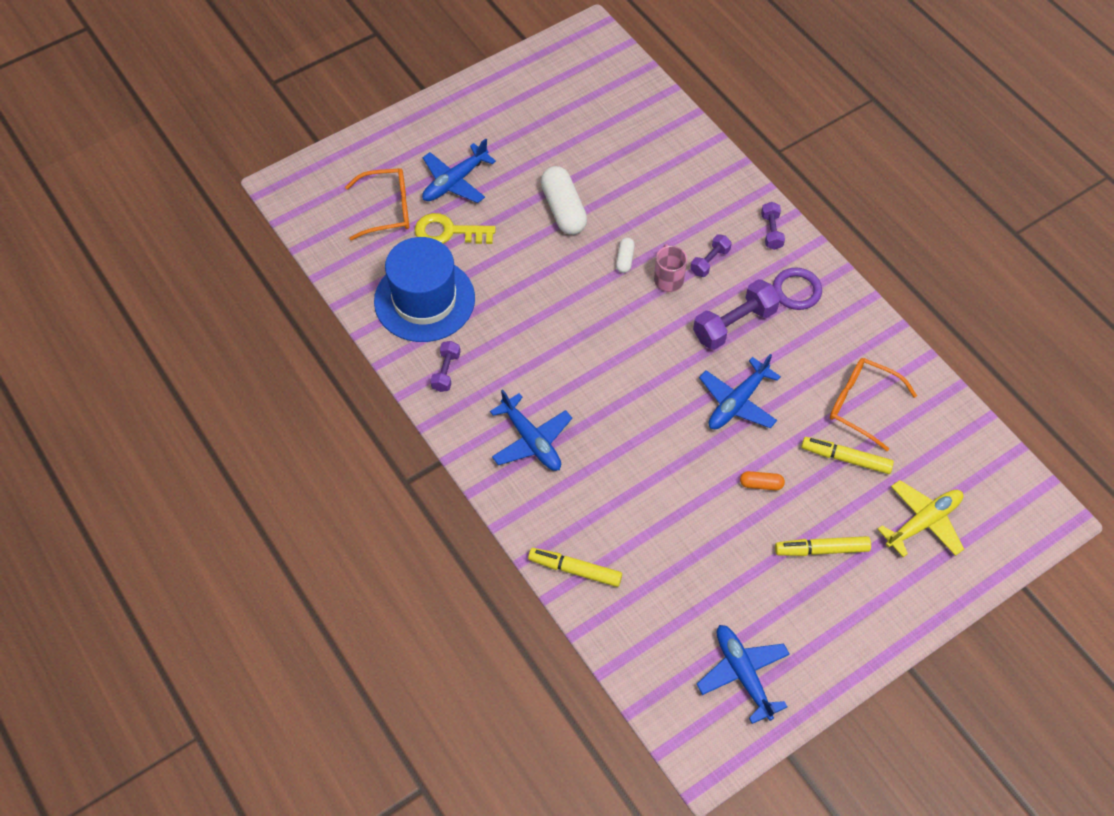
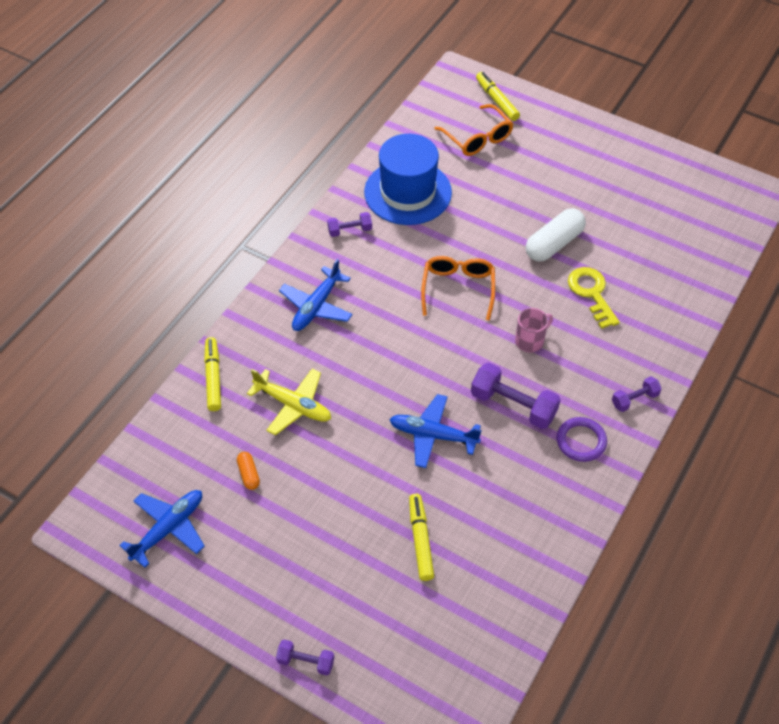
camera: 65 degrees right, 5 degrees down
yellow key [415,213,496,244] -> yellow key moved to [568,267,620,329]
blue plane [422,139,496,203] -> none
white capsule [616,237,635,273] -> none
purple dumbbell [690,234,732,277] -> purple dumbbell moved to [276,640,334,676]
orange capsule [740,471,785,490] -> orange capsule moved to [237,452,260,490]
yellow marker [775,536,871,556] -> yellow marker moved to [476,72,520,121]
orange glasses [830,358,917,451] -> orange glasses moved to [421,256,495,320]
yellow plane [878,480,964,557] -> yellow plane moved to [247,368,331,435]

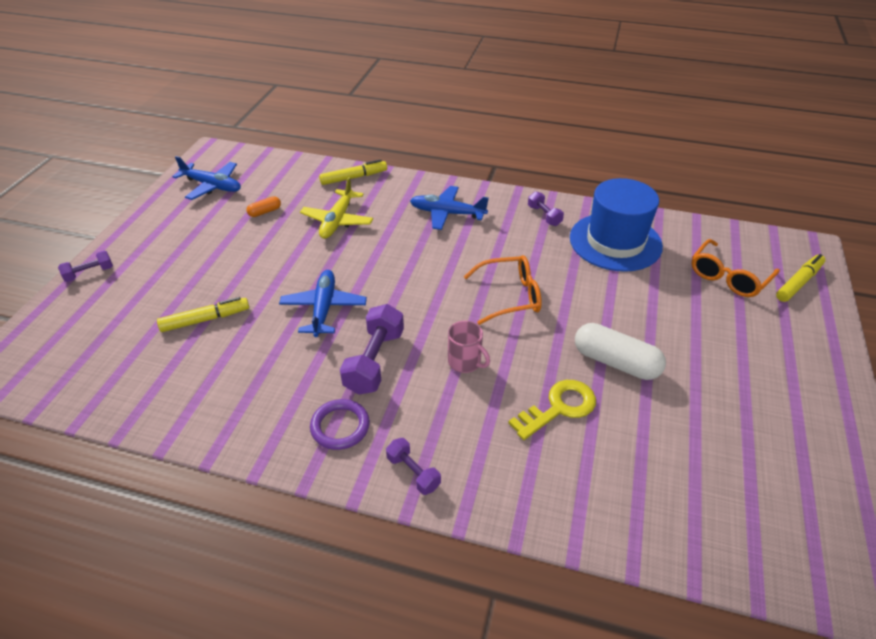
camera: 75 degrees right, 10 degrees down
purple dumbbell [276,640,334,676] -> purple dumbbell turned 60 degrees clockwise [58,251,113,282]

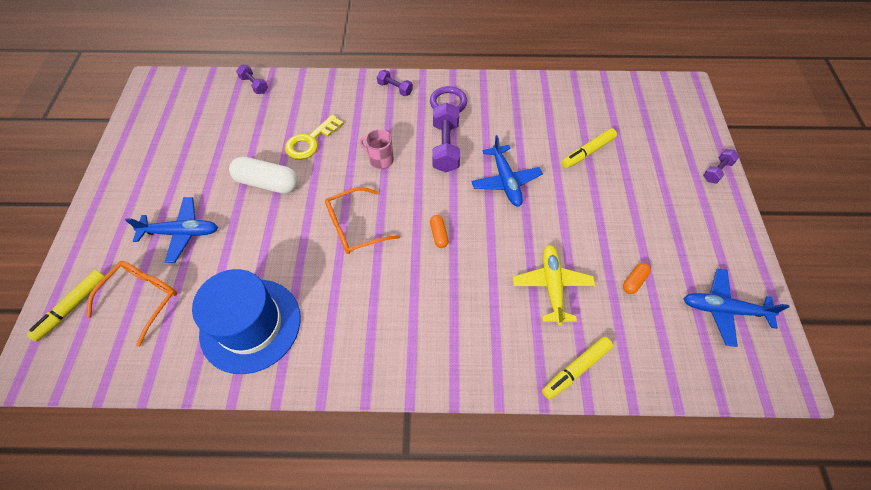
camera: 165 degrees right, 15 degrees up
blue plane [410,186,489,230] -> blue plane moved to [125,197,218,263]
purple dumbbell [528,191,564,226] -> purple dumbbell moved to [236,65,268,94]
none -> orange capsule [430,215,449,248]

